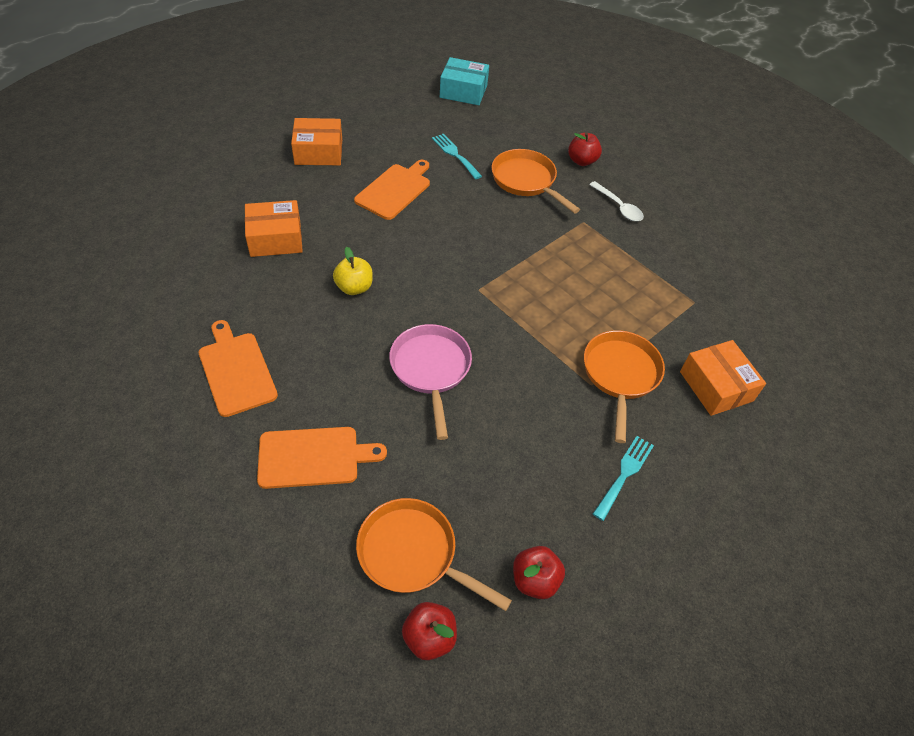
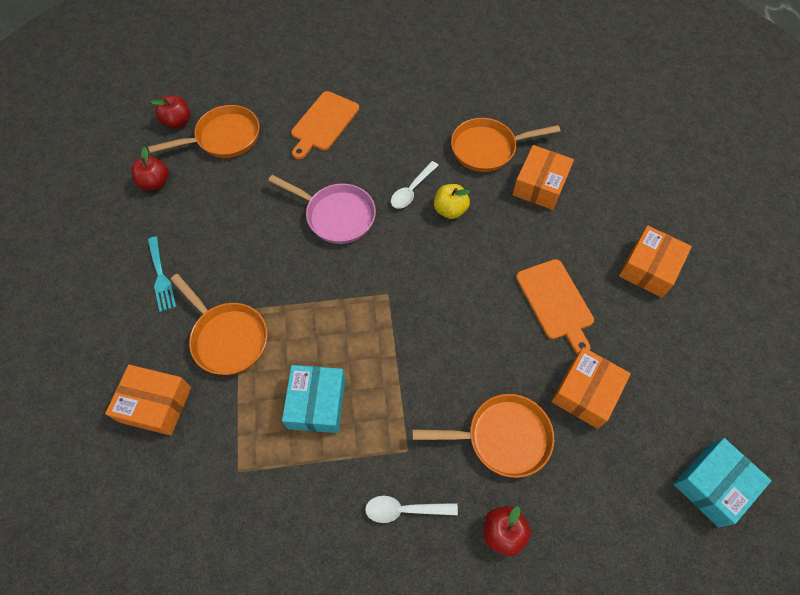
camera: 130 degrees right, 10 degrees up
orange cutting board [199,320,278,417] -> none
turquoise fork [432,134,482,179] -> orange box [551,347,631,429]
none -> turquoise box [282,365,346,433]
none -> white spoon [391,161,439,209]
none -> orange pan [451,118,560,172]

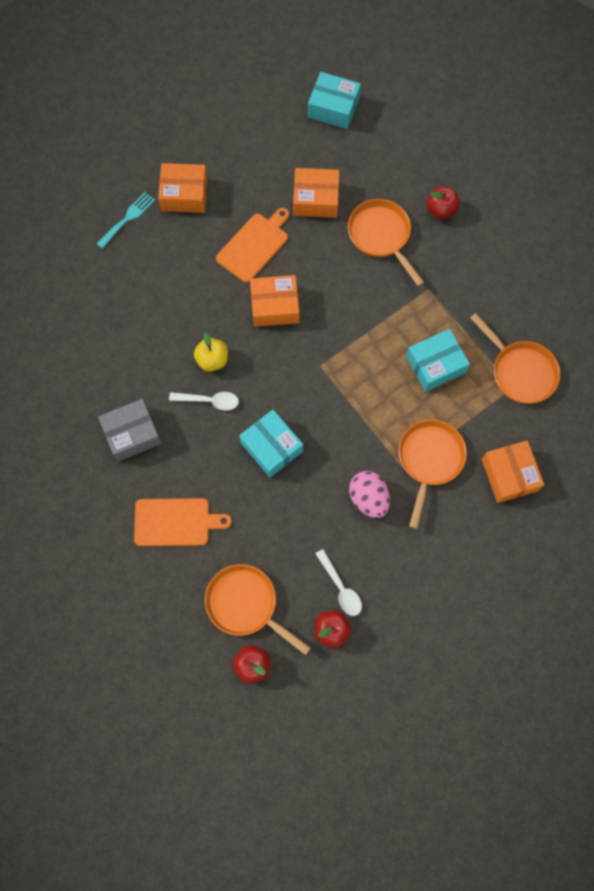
camera: 120 degrees left, 10 degrees up
turquoise fork [148,237,176,312] -> turquoise fork moved to [97,192,155,249]
pink pan [268,175,376,244] -> turquoise box [239,410,303,478]
white spoon [365,496,458,523] -> white spoon moved to [315,549,362,616]
orange pan [451,118,560,172] -> orange pan moved to [470,313,560,404]
orange box [512,145,574,210] -> orange box moved to [250,275,299,327]
none -> grey box [98,399,162,462]
none -> pink egg [349,471,390,518]

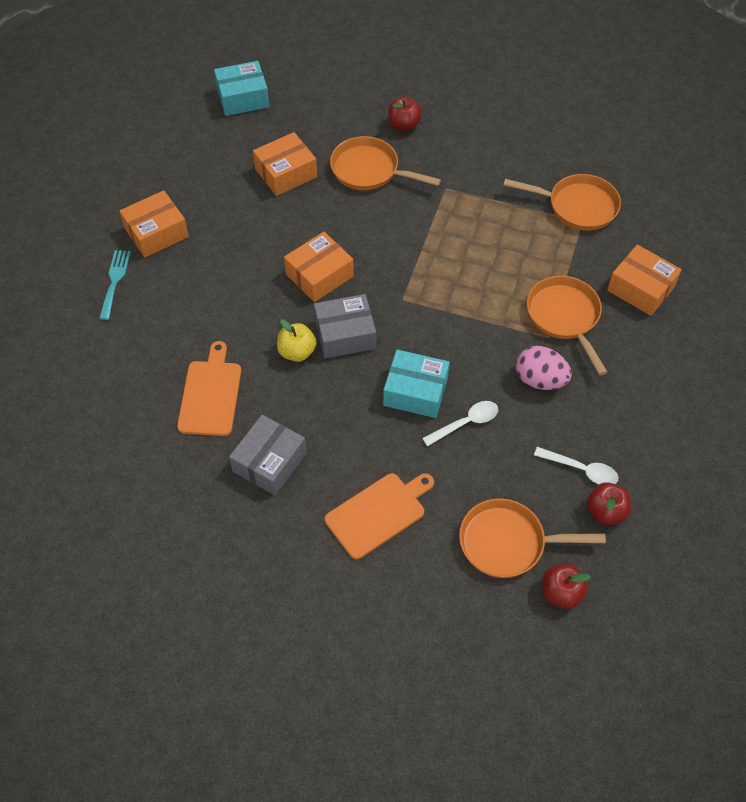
camera: 35 degrees left, 15 degrees down
white spoon [169,392,239,410] -> white spoon moved to [422,401,498,446]
orange cutting board [216,208,289,283] -> orange cutting board moved to [177,341,241,436]
turquoise box [406,329,470,392] -> none
none -> grey box [314,294,376,358]

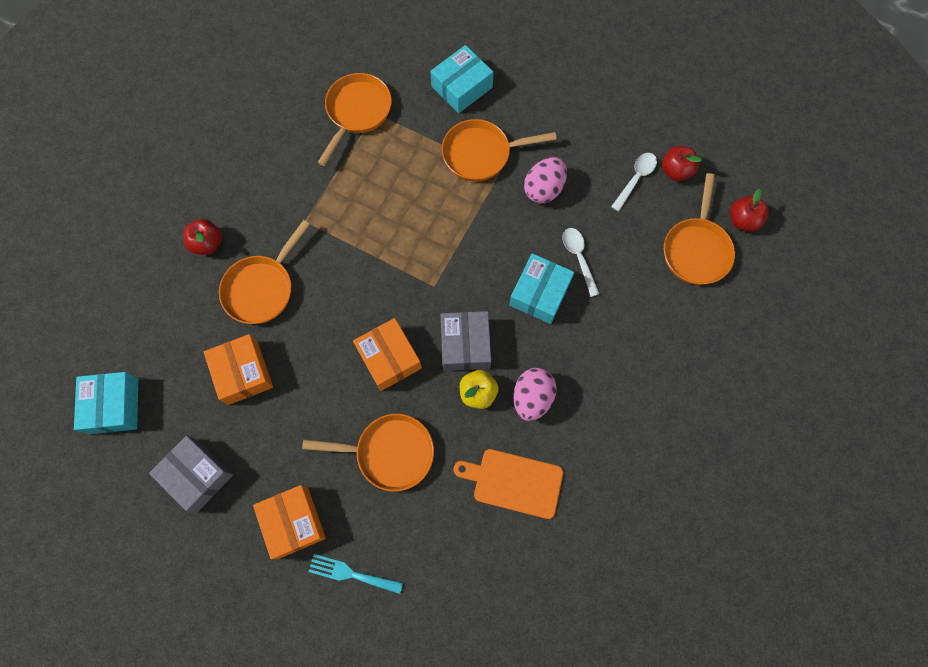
camera: 80 degrees left, 15 degrees up
grey box [229,415,307,495] -> grey box moved to [149,436,233,512]
orange cutting board [325,473,434,559] -> none
orange box [607,245,682,316] -> turquoise box [430,45,494,113]
none -> orange pan [302,414,434,491]
none -> pink egg [513,368,557,421]

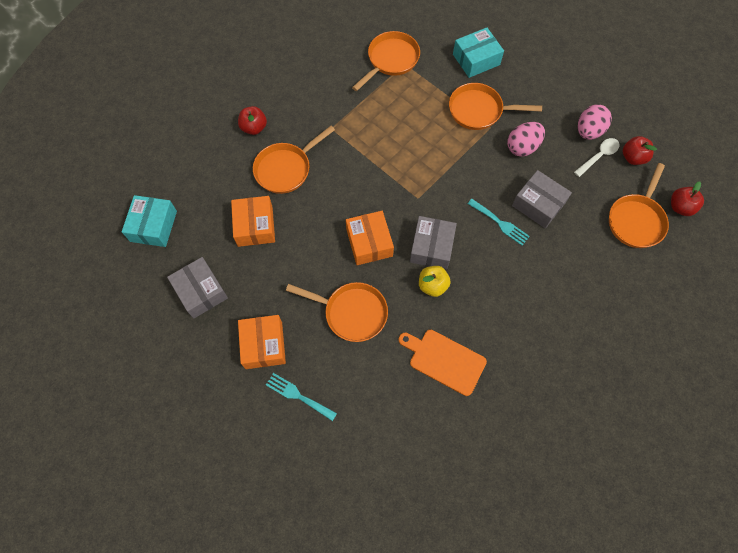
camera: 15 degrees right, 5 degrees down
turquoise box [509,253,574,324] -> turquoise fork [468,199,530,246]
pink egg [513,368,557,421] -> pink egg moved to [578,104,612,140]
white spoon [563,228,599,297] -> grey box [512,170,572,228]

